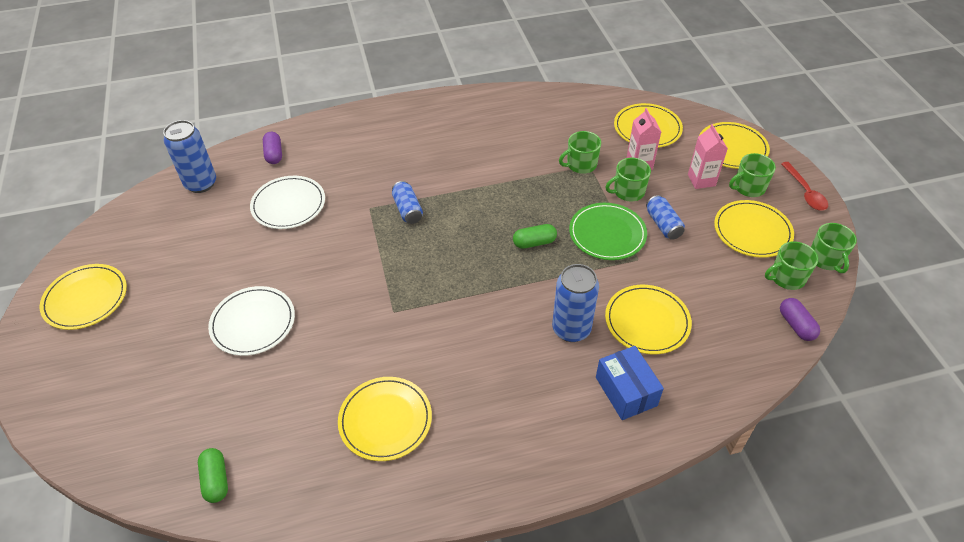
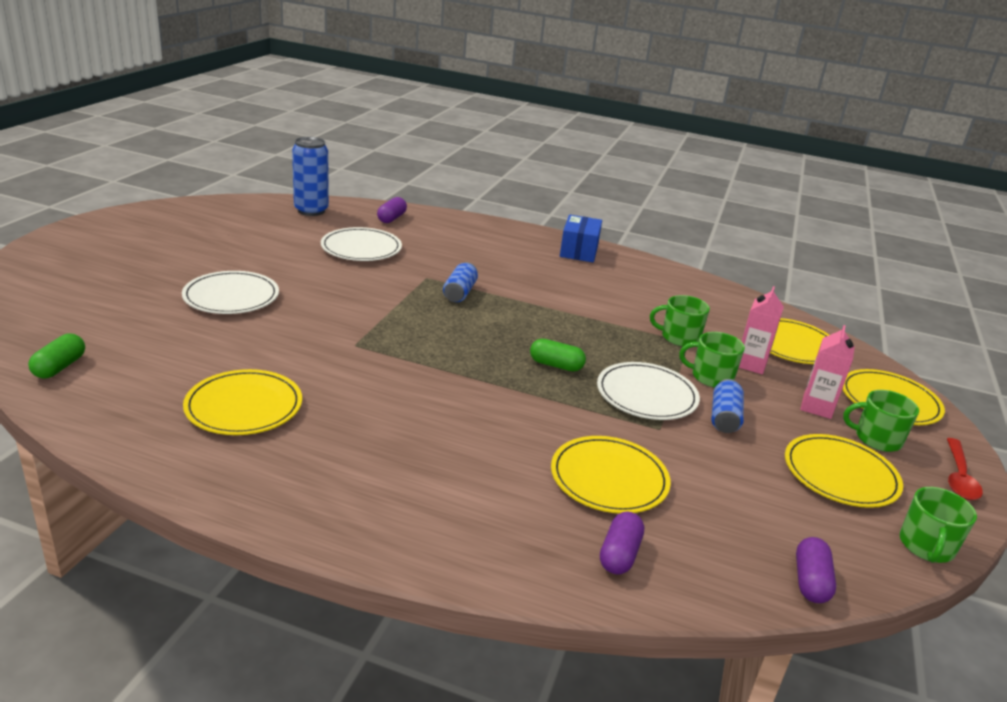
camera: 30 degrees right, 20 degrees down
yellow plate [39,264,127,330] -> none
blue can [552,264,599,342] -> none
green plate [569,203,647,260] -> white plate [597,362,700,420]
blue box [596,346,664,420] -> blue box moved to [560,214,602,262]
green mug [765,241,818,290] -> none
none -> purple capsule [600,512,644,574]

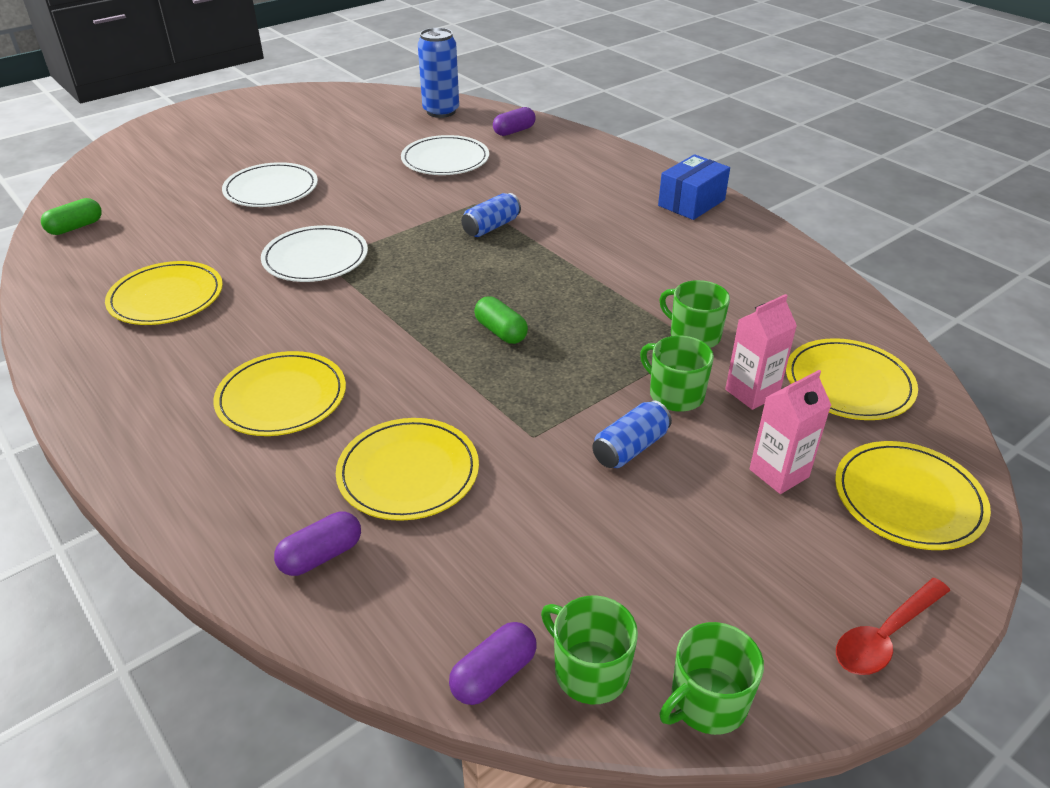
camera: 35 degrees right, 10 degrees up
white plate [597,362,700,420] -> white plate moved to [261,225,368,282]
yellow plate [785,434,903,508] -> yellow plate moved to [213,351,346,436]
green mug [843,390,919,452] -> green mug moved to [541,595,638,704]

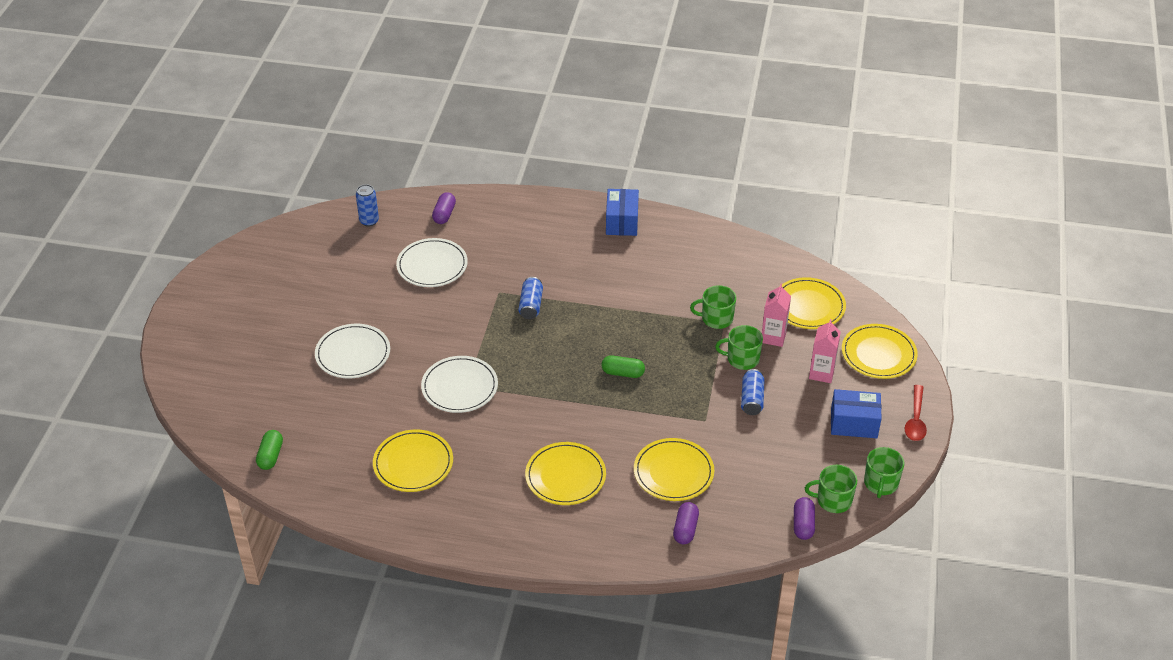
camera: 40 degrees left, 5 degrees up
blue can [418,28,459,118] -> blue can [356,184,379,227], size x0.62
none -> blue box [831,389,882,438]

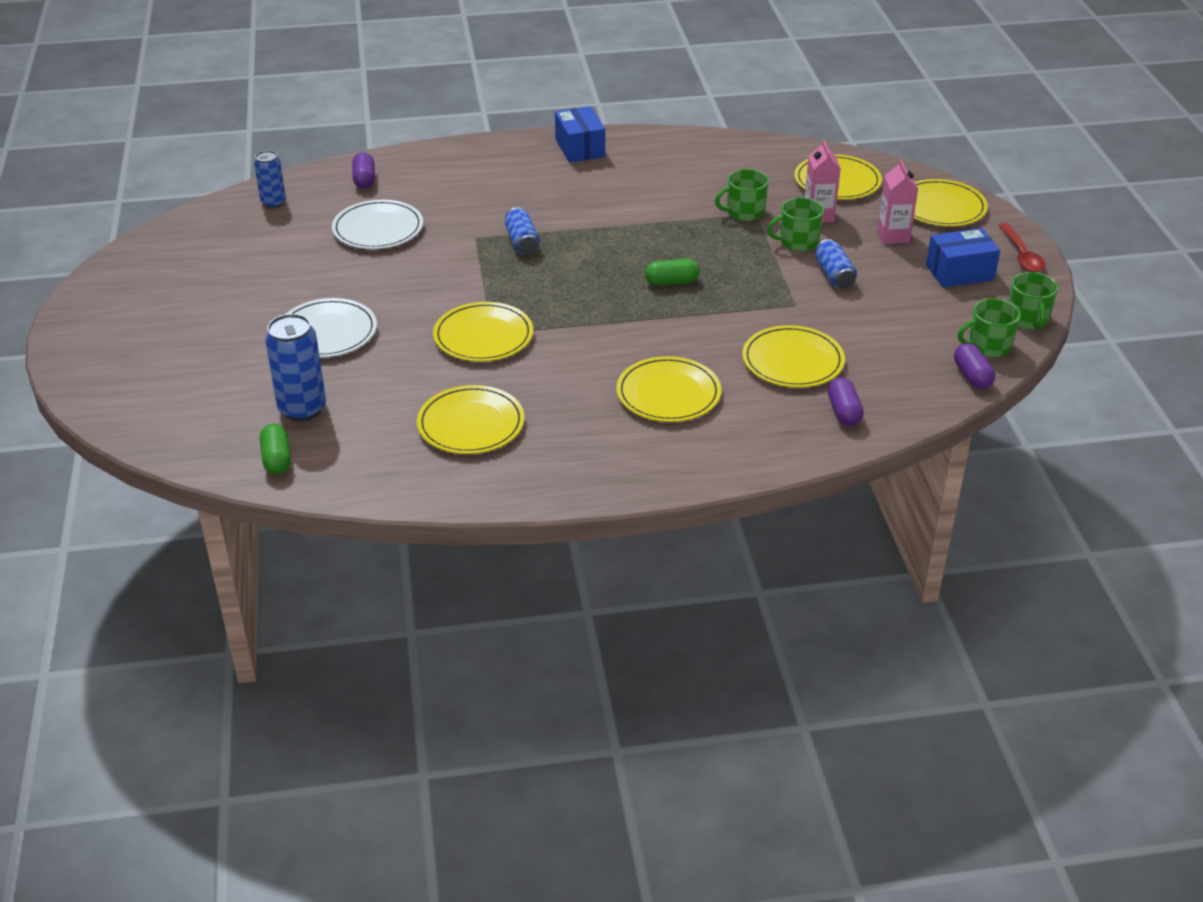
camera: 20 degrees left, 5 degrees down
white plate [421,356,498,413] -> yellow plate [433,302,533,362]
none -> blue can [265,314,326,421]

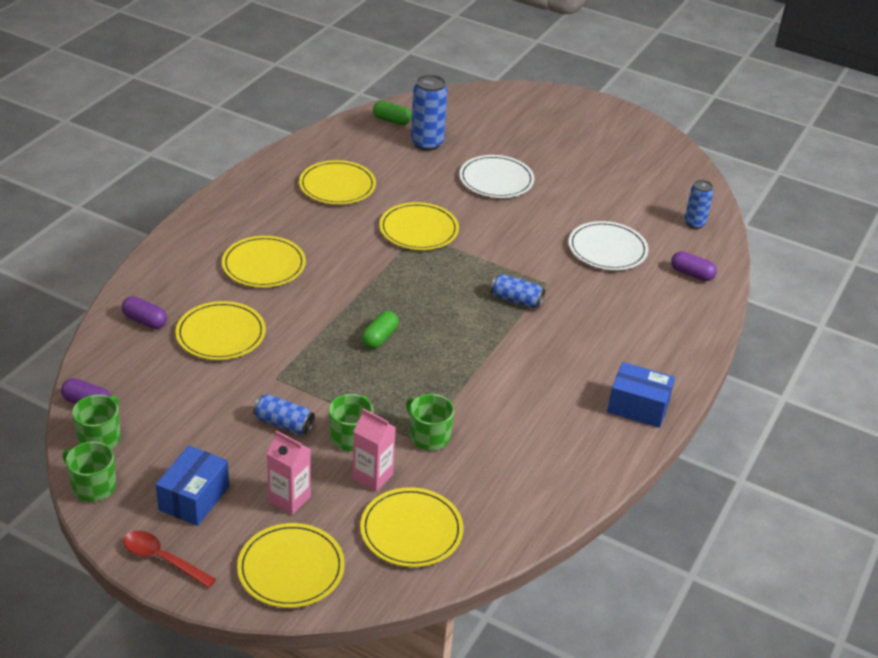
camera: 125 degrees right, 0 degrees up
green mug [715,169,769,221] -> green mug turned 60 degrees counterclockwise [406,394,454,451]

